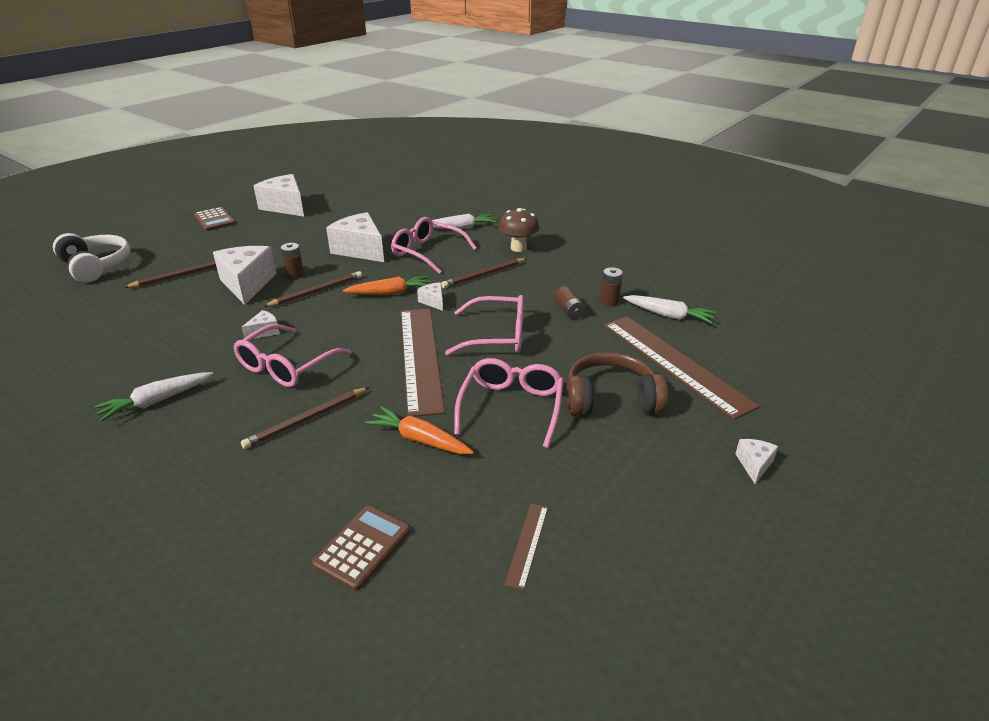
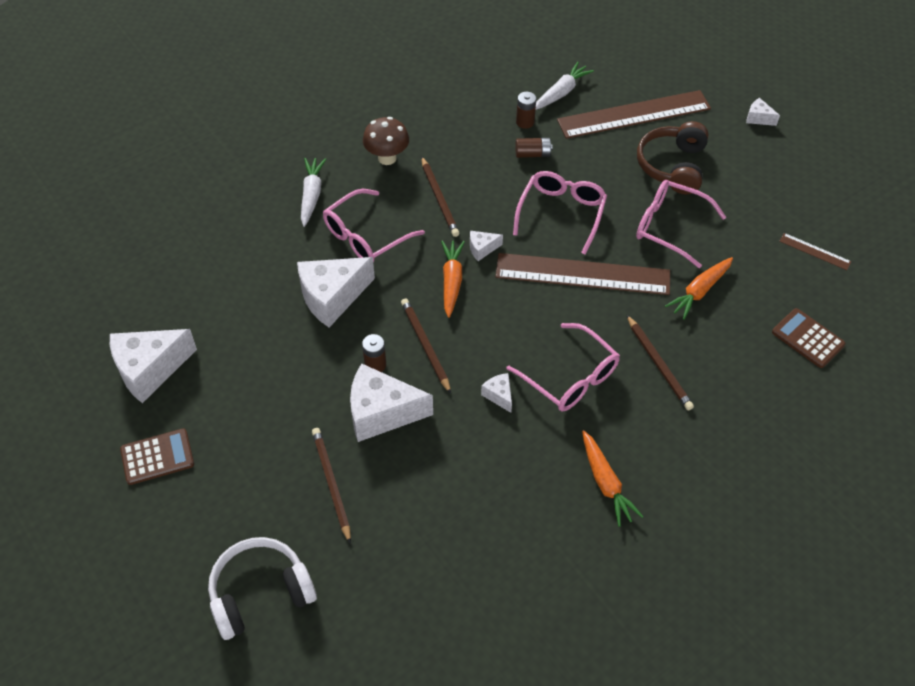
camera: 75 degrees left, 20 degrees up
white carrot [94,372,213,422] -> orange carrot [582,430,644,527]

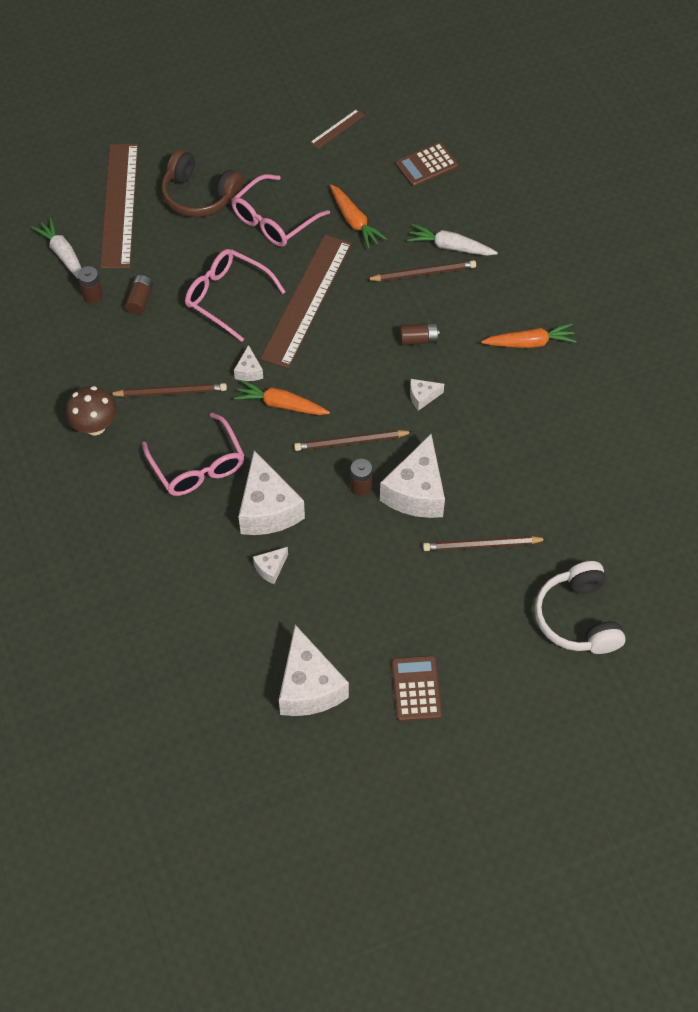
camera: 75 degrees left, 5 degrees up
white carrot [301,158,326,227] -> white carrot moved to [407,224,498,256]
pink glasses [506,323,620,411] -> brown battery [400,322,440,345]
white cheese [746,98,780,126] -> white cheese moved to [253,547,288,584]

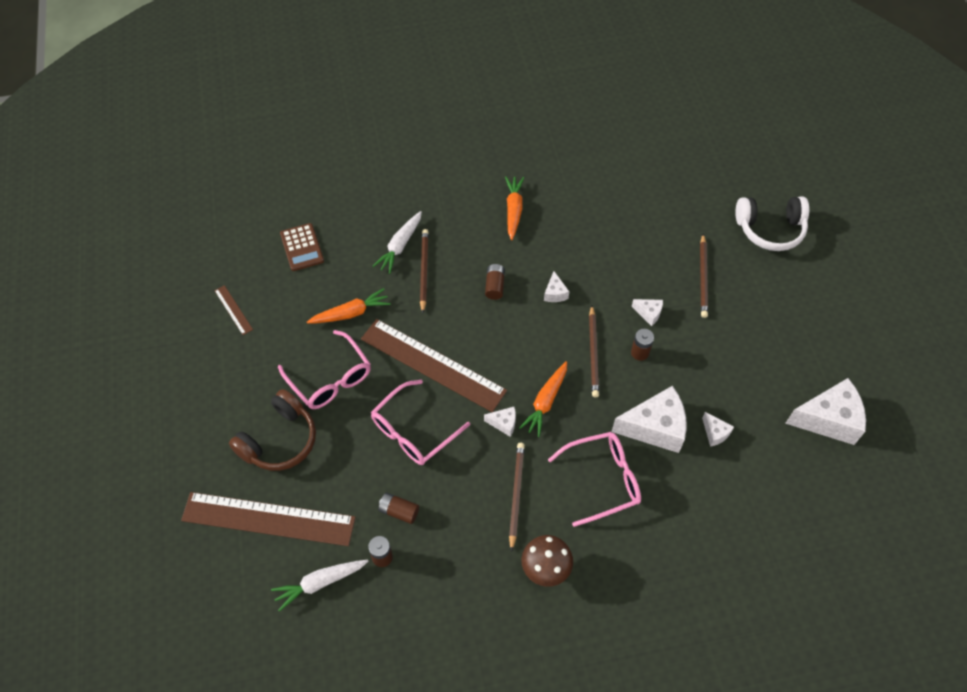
camera: 80 degrees left, 0 degrees up
white cheese [380,434,445,518] -> white cheese [632,299,663,326], size x0.46
brown calculator [392,656,442,722] -> none

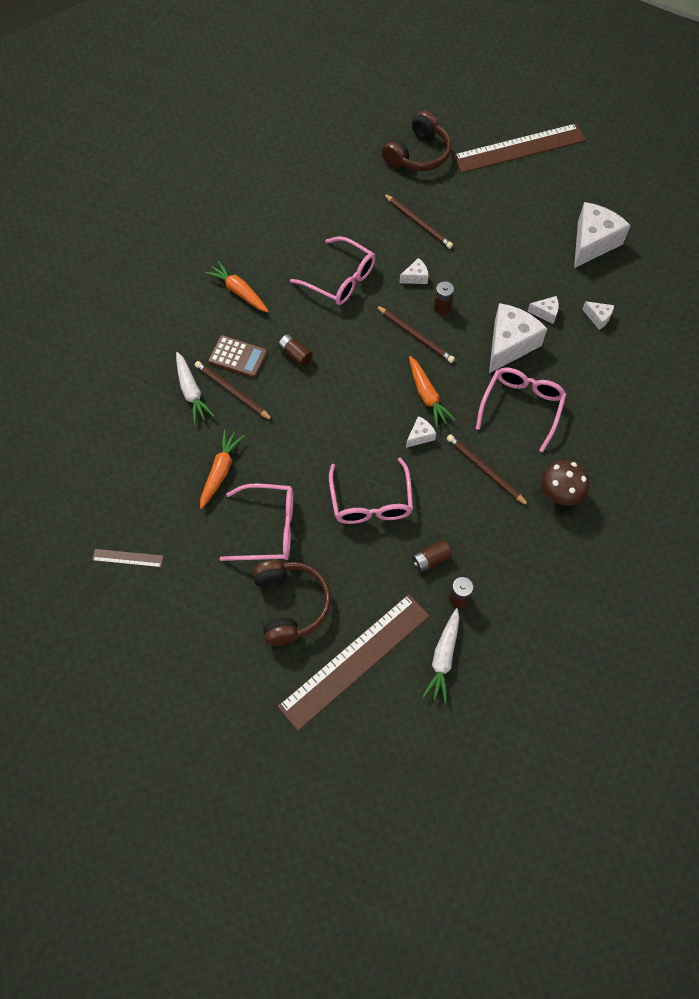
camera: 50 degrees left, 5 degrees up
brown calculator [280,223,324,271] -> brown calculator moved to [208,335,268,378]
brown ruler [361,319,507,412] -> brown ruler moved to [453,123,586,173]
white cheese [544,271,569,302] -> white cheese moved to [582,301,614,330]
white headphones [735,197,809,251] -> brown headphones [382,110,451,171]
none -> pink glasses [290,236,376,305]

